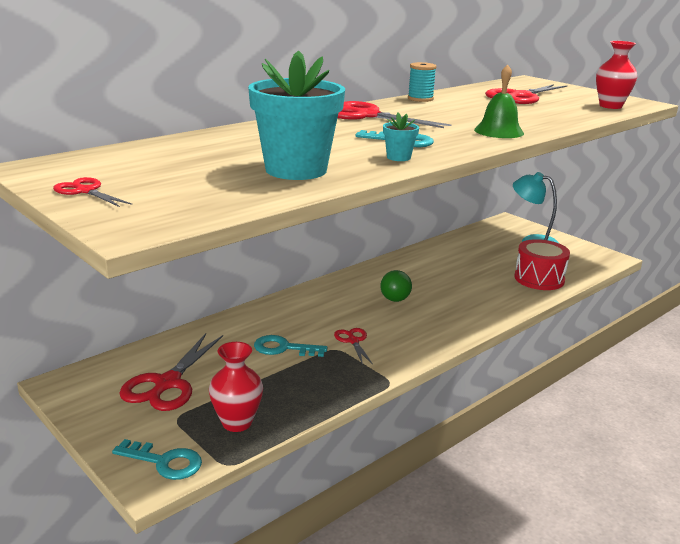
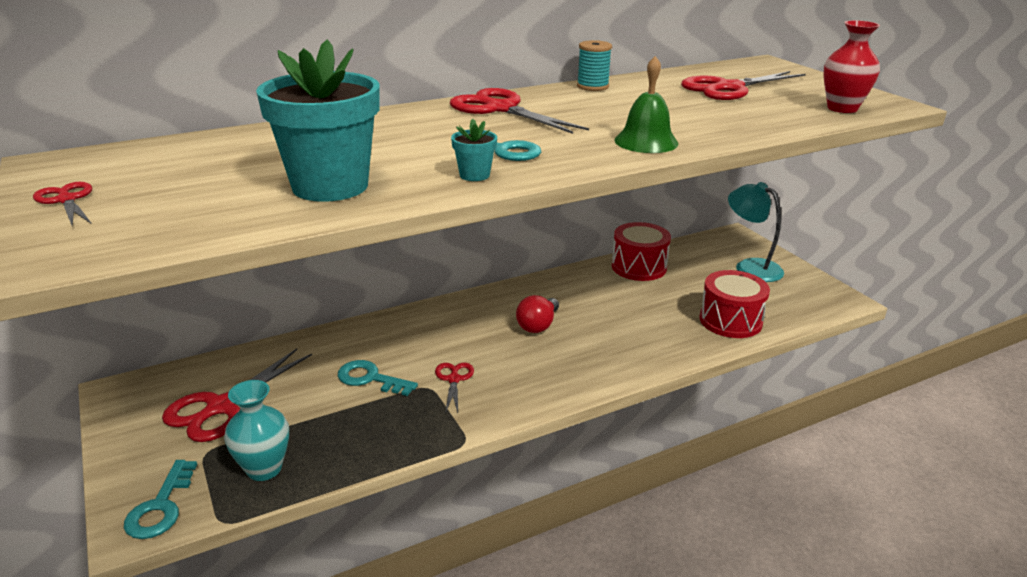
camera: 15 degrees right, 5 degrees up
turquoise key [112,439,202,480] -> turquoise key turned 60 degrees clockwise [124,460,197,539]
red vase [209,342,263,432] -> turquoise vase [224,380,289,481]
green light bulb [380,270,412,302] -> red light bulb [516,295,559,333]
none -> red drum [612,222,671,281]

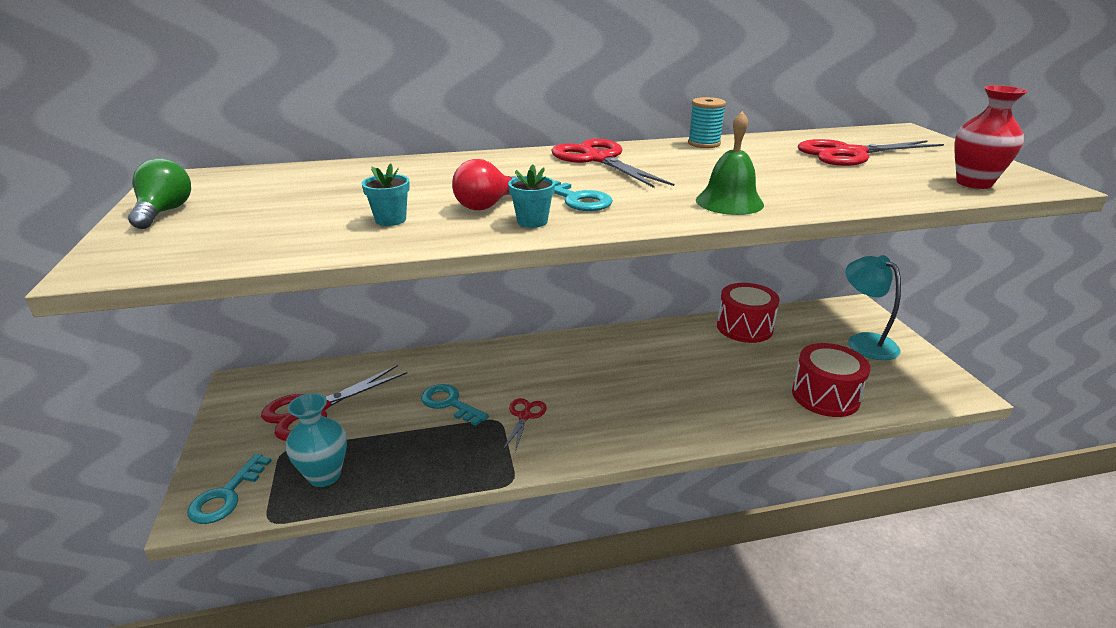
camera: 15 degrees right, 0 degrees up
red scissors [33,182,92,226] -> green light bulb [128,158,191,229]
turquoise flower pot [256,40,380,202] -> turquoise flower pot [361,163,410,226], size x0.42
red light bulb [516,295,559,333] -> red light bulb moved to [452,159,518,210]

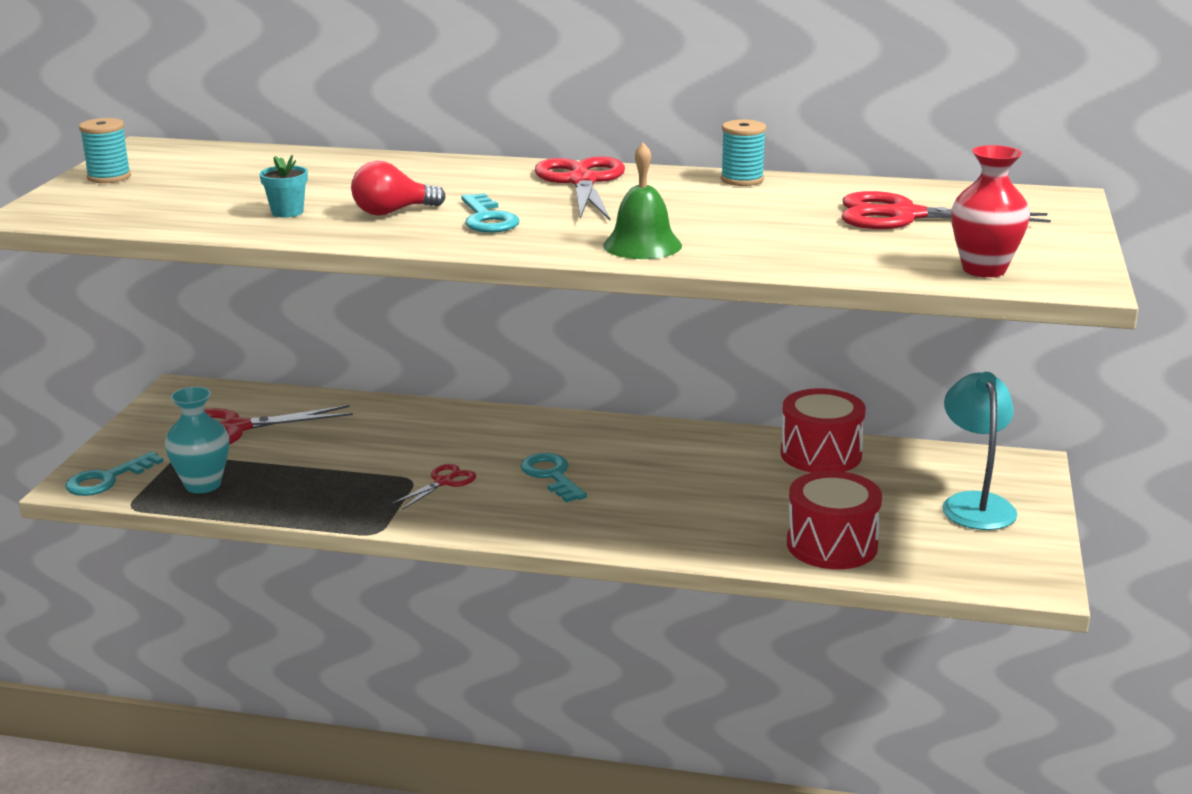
camera: 25 degrees right, 5 degrees down
green light bulb [128,158,191,229] -> turquoise spool [79,118,131,183]
turquoise key [421,384,489,426] -> turquoise key moved to [520,453,587,502]
turquoise flower pot [508,164,555,228] -> none

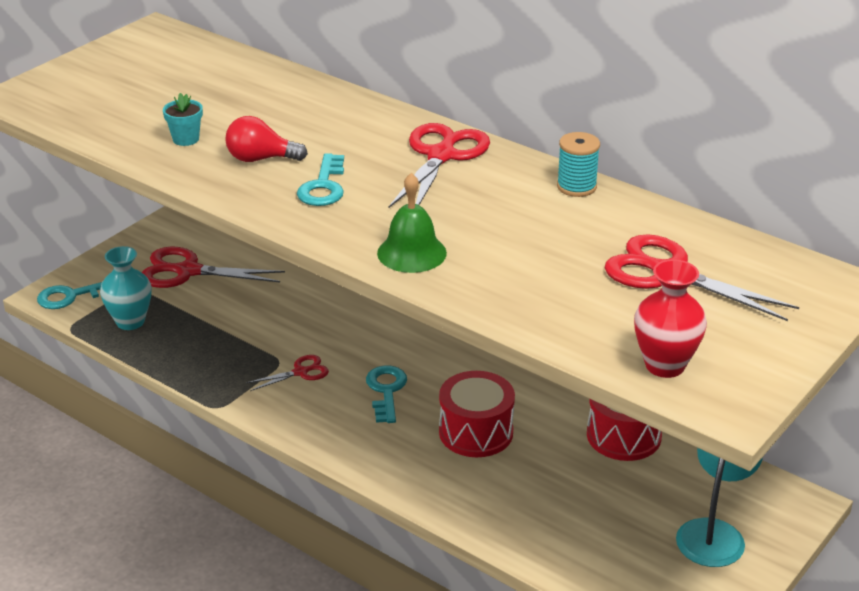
camera: 25 degrees right, 10 degrees up
turquoise spool [79,118,131,183] -> none
red drum [787,471,882,569] -> red drum moved to [439,371,515,457]

